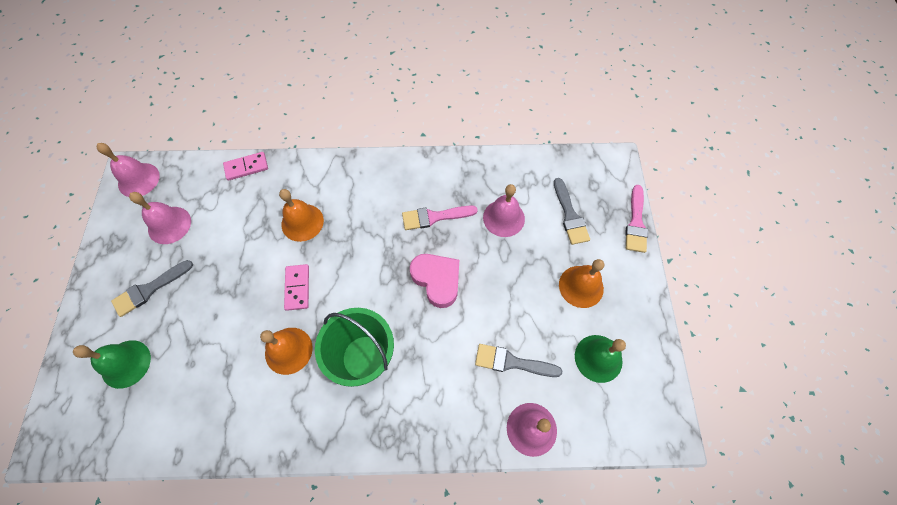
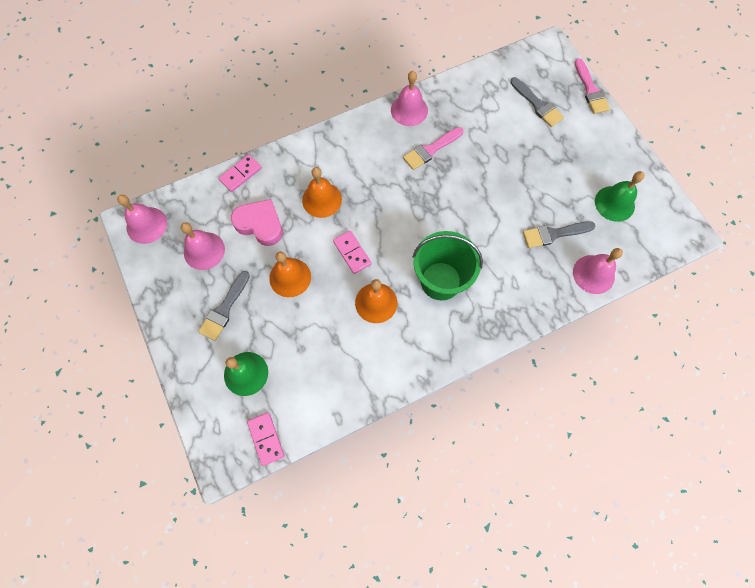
camera: 25 degrees left, 5 degrees up
pink heart [410,254,459,308] -> pink heart moved to [231,199,283,246]
pink bell [483,184,525,237] -> pink bell moved to [391,71,428,126]
orange bell [559,259,604,308] -> orange bell moved to [269,252,311,297]
none -> pink domino [247,412,284,466]

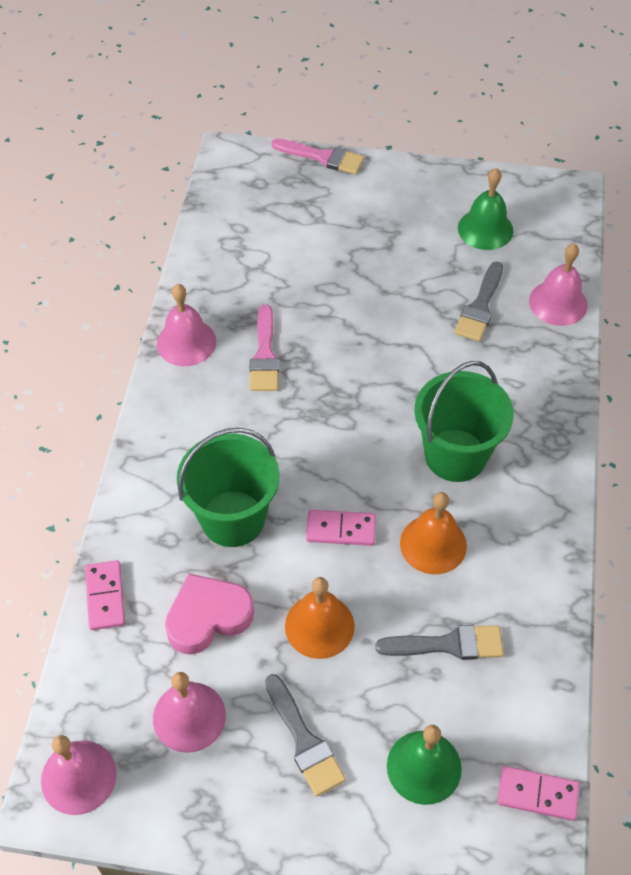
camera: 55 degrees left, 15 degrees down
orange bell [302,167,342,218] -> green bucket [177,428,279,547]
grey brush [510,77,564,127] -> grey brush moved to [375,625,504,660]

